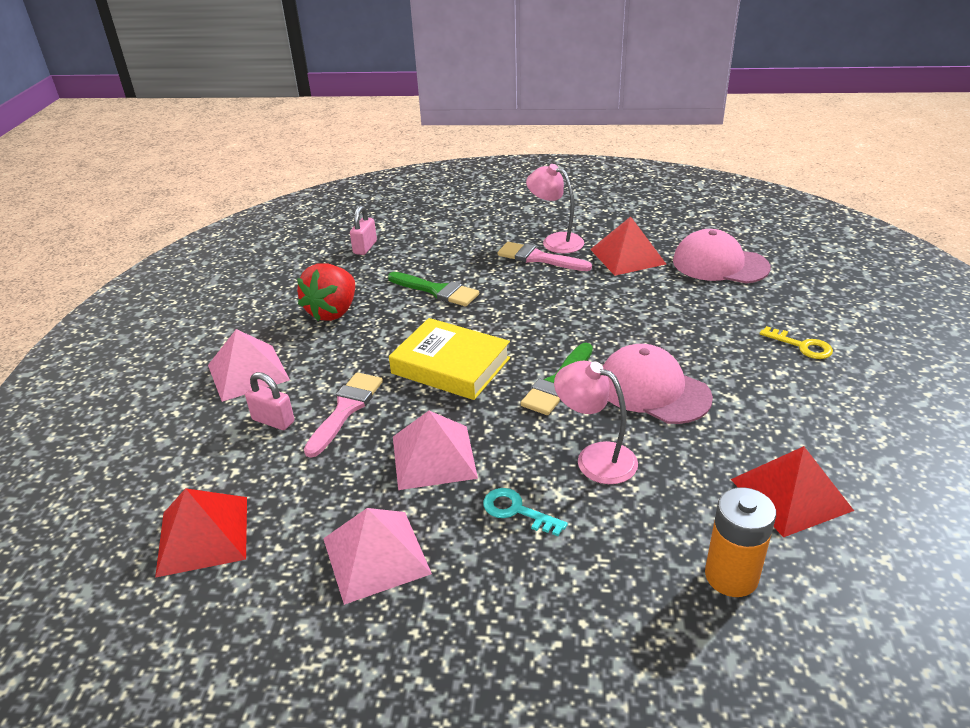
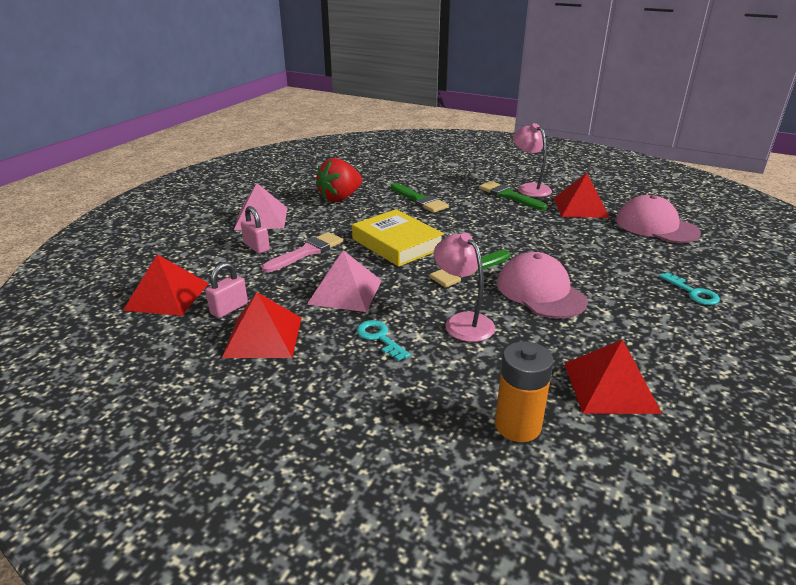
camera: 20 degrees right, 5 degrees down
pink pyramid [323,508,432,605] -> red pyramid [222,292,302,358]
pink padlock [350,206,377,255] -> pink padlock moved to [205,262,248,318]
pink brush [497,242,592,271] -> green brush [479,181,547,210]
yellow key [760,326,833,359] -> turquoise key [659,272,720,305]

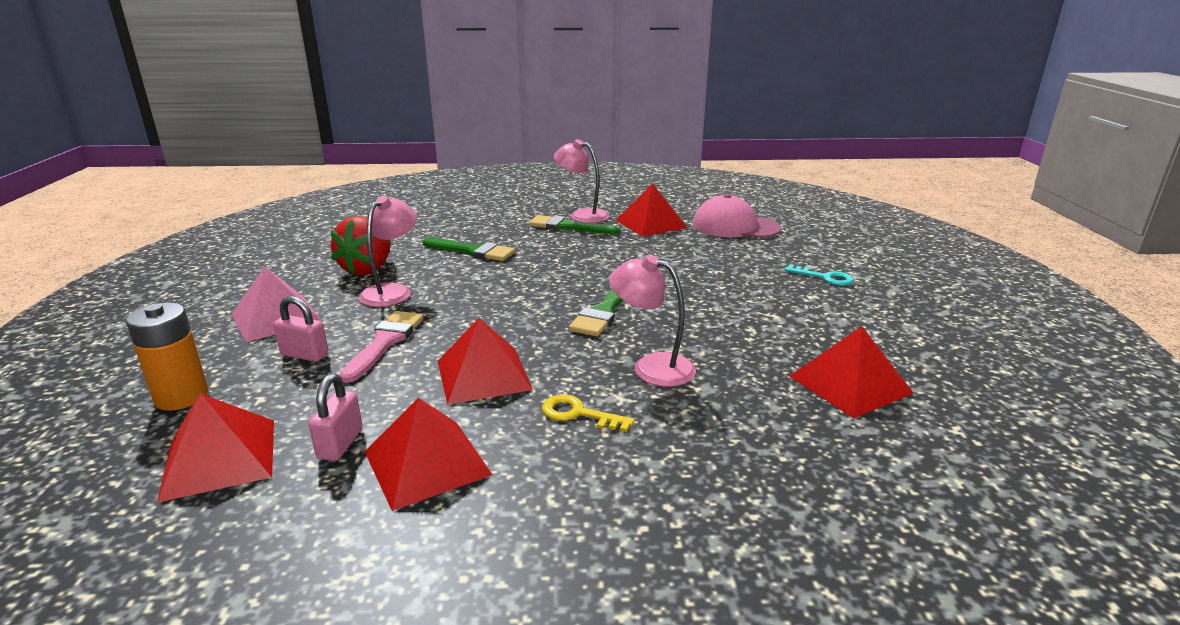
camera: 30 degrees left, 5 degrees down
pink pyramid [307,250,382,312] -> red pyramid [438,318,533,405]
yellow book [352,209,444,267] -> none
turquoise key [357,320,410,361] -> yellow key [542,395,635,432]
orange battery [495,341,554,442] -> orange battery moved to [125,303,208,411]
pink cap [497,252,588,318] -> none
none -> pink lamp [359,196,417,307]

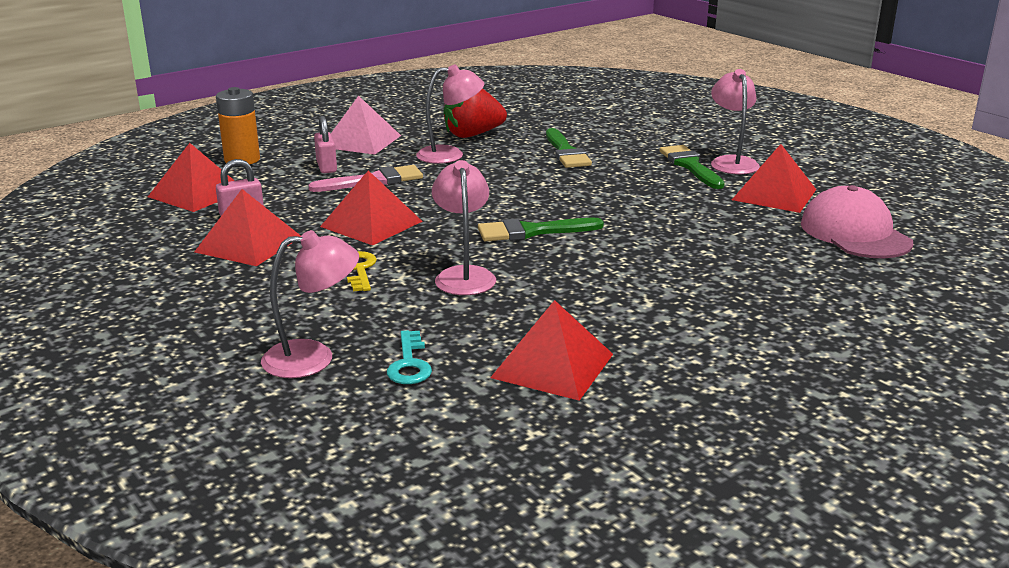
camera: 55 degrees right, 0 degrees up
turquoise key [785,264,854,286] -> turquoise key moved to [387,330,432,384]
none -> pink lamp [261,230,359,378]

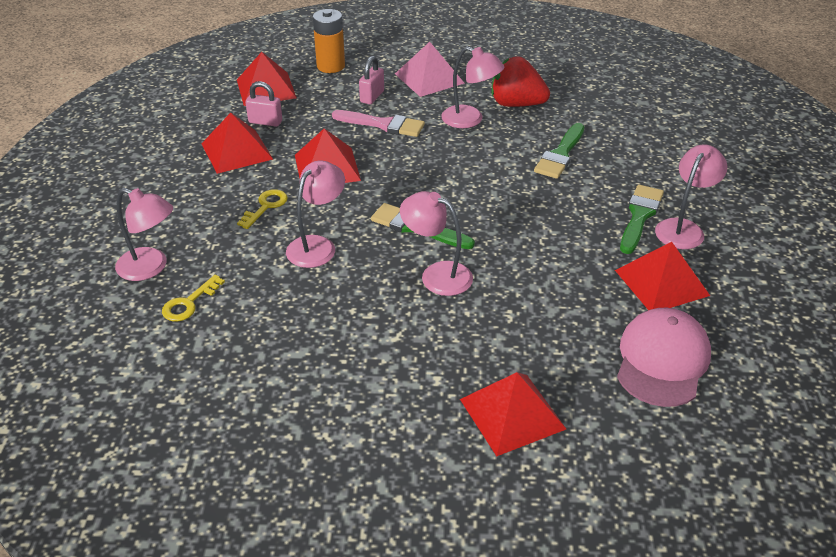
camera: 40 degrees right, 15 degrees up
turquoise key [387,330,432,384] -> yellow key [162,275,225,322]
red pyramid [490,300,613,401] -> red pyramid moved to [460,372,566,456]
none -> pink lamp [400,191,473,296]

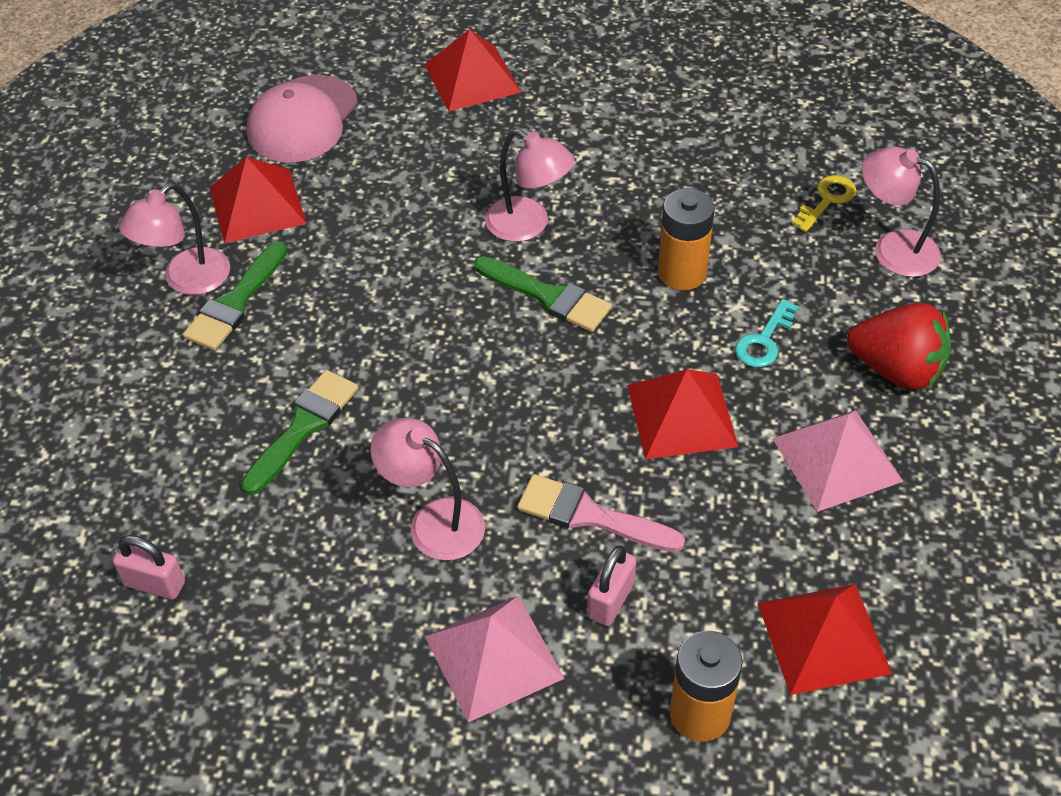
camera: 175 degrees left, 10 degrees up
red pyramid [201,113,273,174] -> pink pyramid [772,410,904,512]
yellow key [237,189,288,229] -> turquoise key [735,299,799,367]
pink padlock [246,81,282,127] -> pink padlock moved to [113,535,185,599]
pink lamp [286,161,345,268] -> orange battery [658,188,715,290]
red strawberry [492,56,550,107] -> red strawberry moved to [847,303,951,390]

